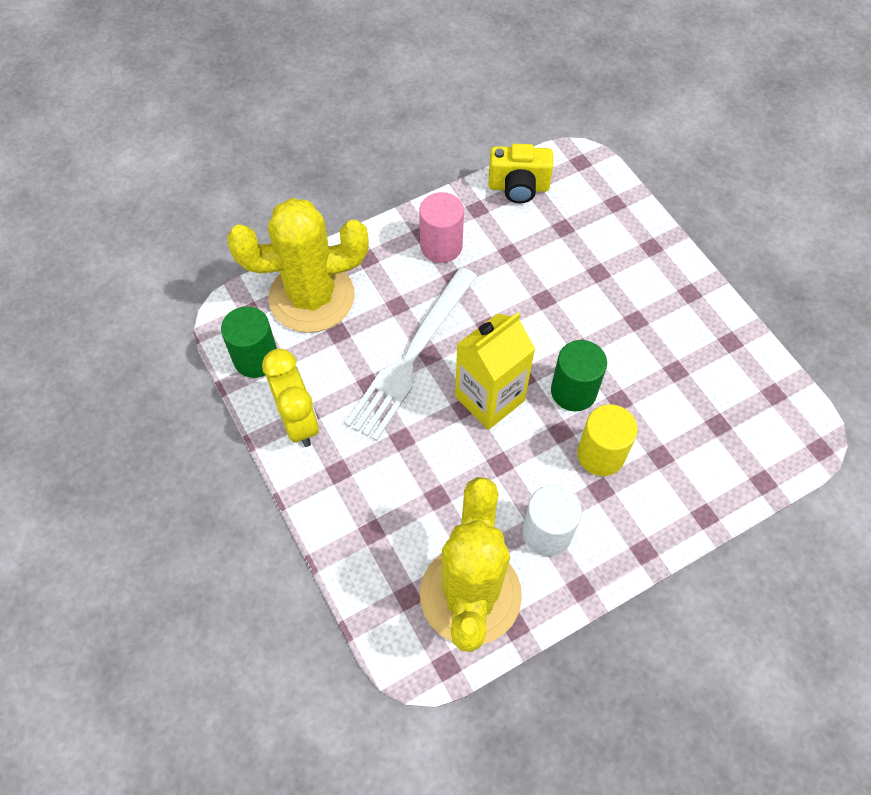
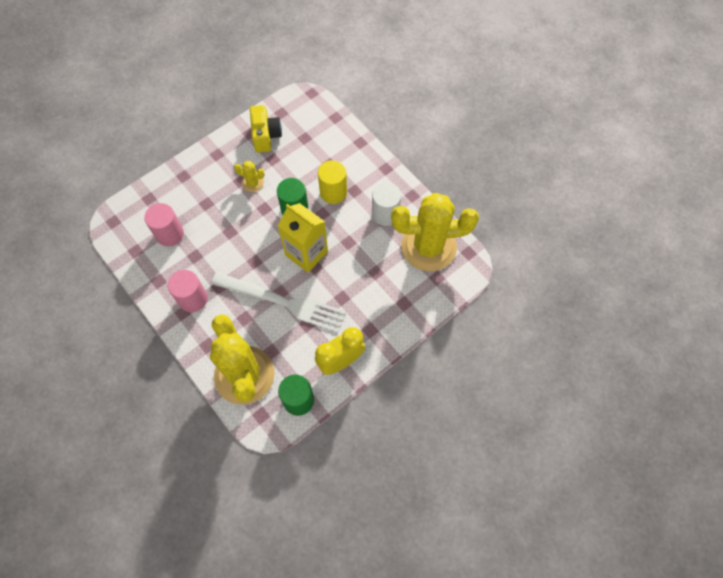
camera: 100 degrees left, 5 degrees up
yellow camera [489,144,553,203] -> yellow camera moved to [250,105,282,153]
none -> pink cylinder [144,203,184,246]
none -> yellow cactus [234,161,265,192]

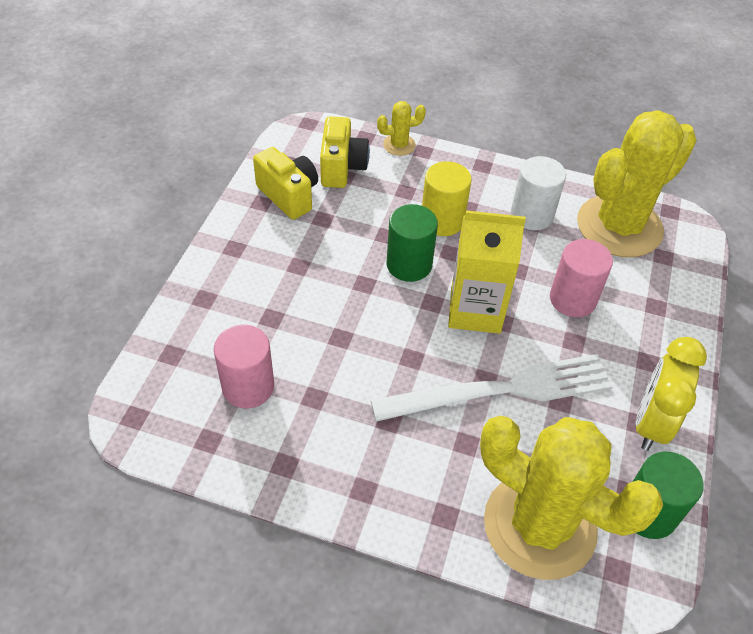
camera: 35 degrees left, 15 degrees down
pink cylinder [168,270,208,312] -> pink cylinder moved to [550,239,613,317]
yellow cactus [234,161,265,192] -> yellow cactus moved to [377,101,426,156]
none -> yellow camera [320,116,370,188]

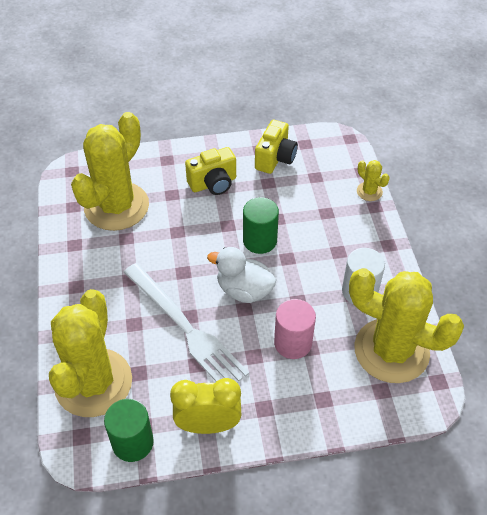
camera: 65 degrees right, 0 degrees up
pink cylinder [214,325,274,408] -> yellow cactus [71,112,149,231]
yellow camera [320,116,370,188] -> yellow camera moved to [185,147,236,195]
yellow cylinder [422,161,472,236] -> none
yellow carton [448,210,526,334] -> white duck [207,247,276,303]

